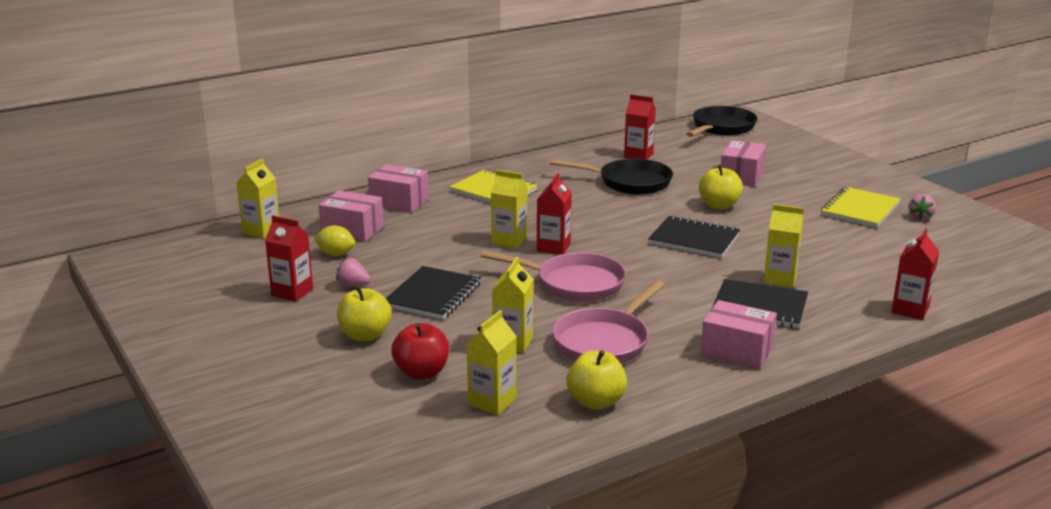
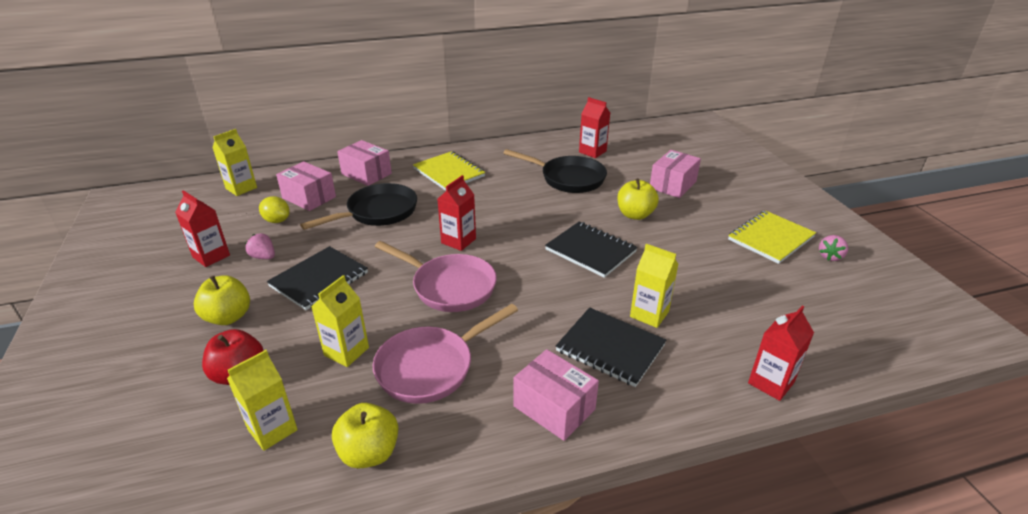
camera: 15 degrees right, 10 degrees up
yellow carton [491,170,527,248] -> none
black pan [686,106,757,137] -> black pan moved to [300,183,417,230]

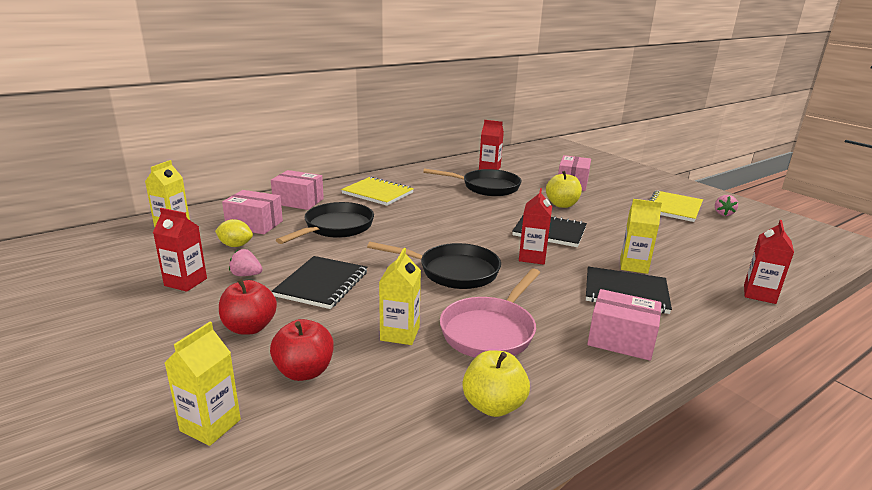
camera: 20 degrees left, 10 degrees down
yellow apple [194,275,250,325] -> red apple [219,278,277,335]
yellow carton [227,350,298,451] -> yellow carton moved to [165,322,241,446]
pink pan [375,241,497,312] -> black pan [367,242,501,289]
red carton [437,175,476,251] -> red carton moved to [519,188,552,265]

